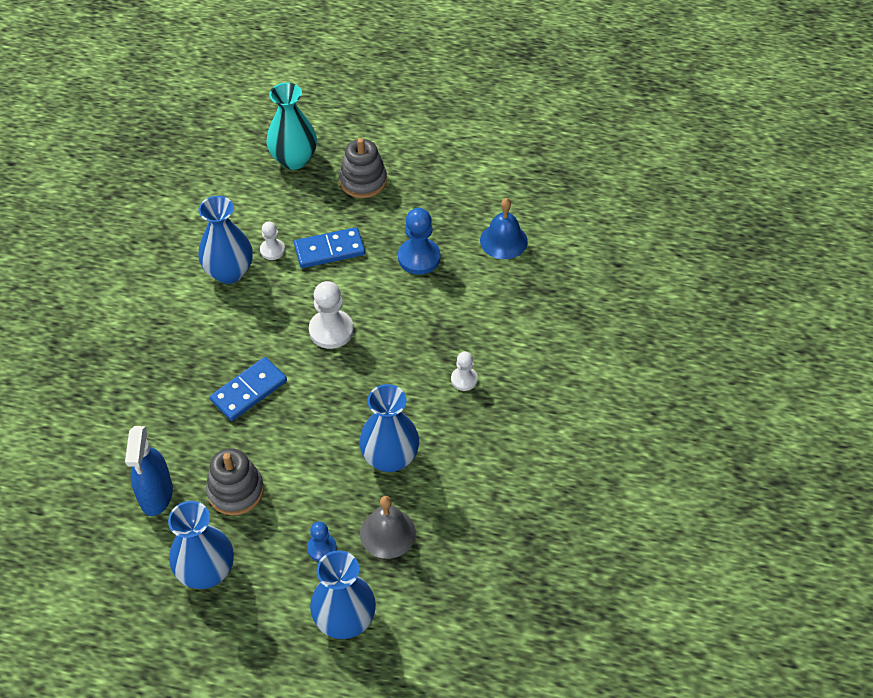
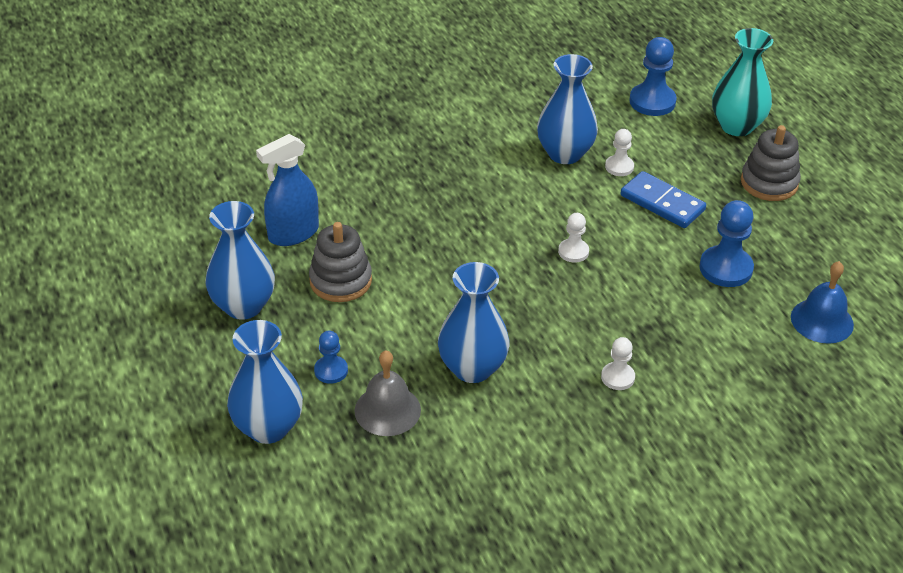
camera: 55 degrees right, 10 degrees down
blue domino [210,357,287,421] -> none
white pawn [309,281,354,349] -> white pawn [558,213,589,263], size x0.59
none -> blue pawn [629,37,677,116]

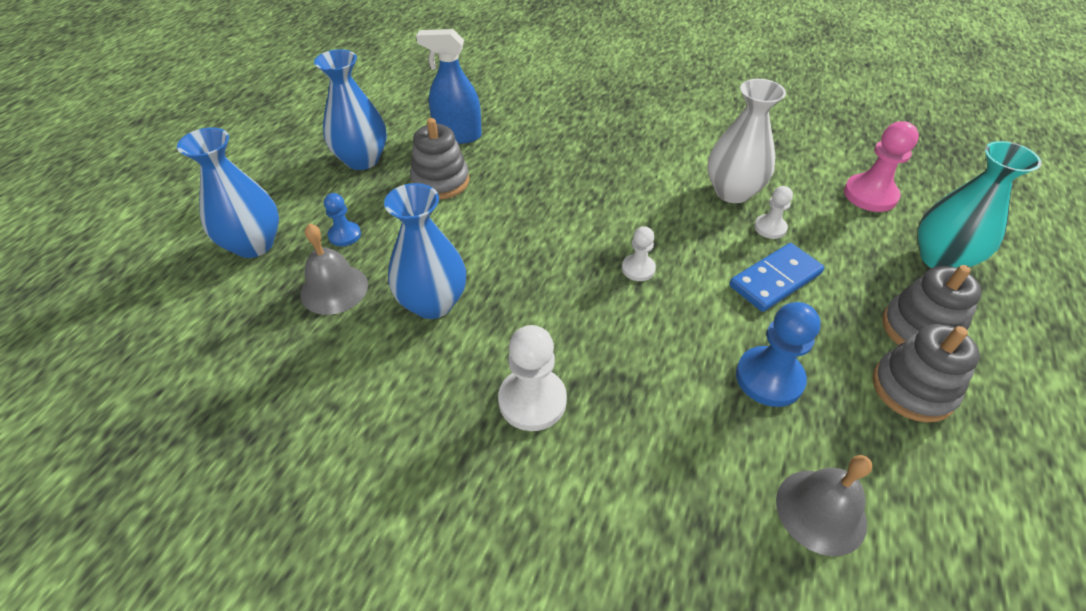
camera: 45 degrees right, 5 degrees up
blue vase [537,54,598,164] -> white vase [707,79,786,203]
white pawn [601,337,635,390] -> white pawn [498,325,567,431], size x1.70
blue domino [620,171,706,228] -> blue domino turned 60 degrees clockwise [729,243,824,312]
blue pawn [629,37,677,116] -> pink pawn [844,121,919,212]
blue bell [791,261,854,344] -> grey bell [776,455,873,556]
none -> grey stacking toy [873,324,980,423]

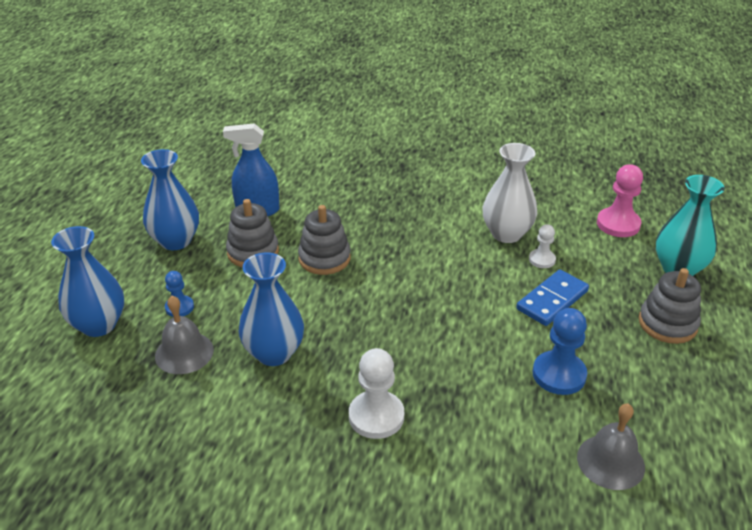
camera: 10 degrees left, 10 degrees down
white pawn [622,226,656,281] -> none
grey stacking toy [873,324,980,423] -> grey stacking toy moved to [298,205,351,275]

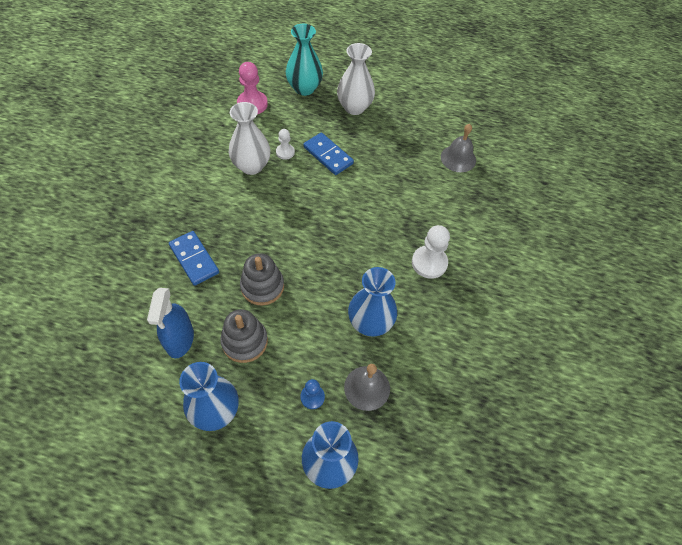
camera: 90 degrees left, 20 degrees up
blue pawn [533,308,587,395] -> none
grey stacking toy [639,268,701,344] -> white vase [337,43,375,115]
none -> blue domino [169,231,219,286]

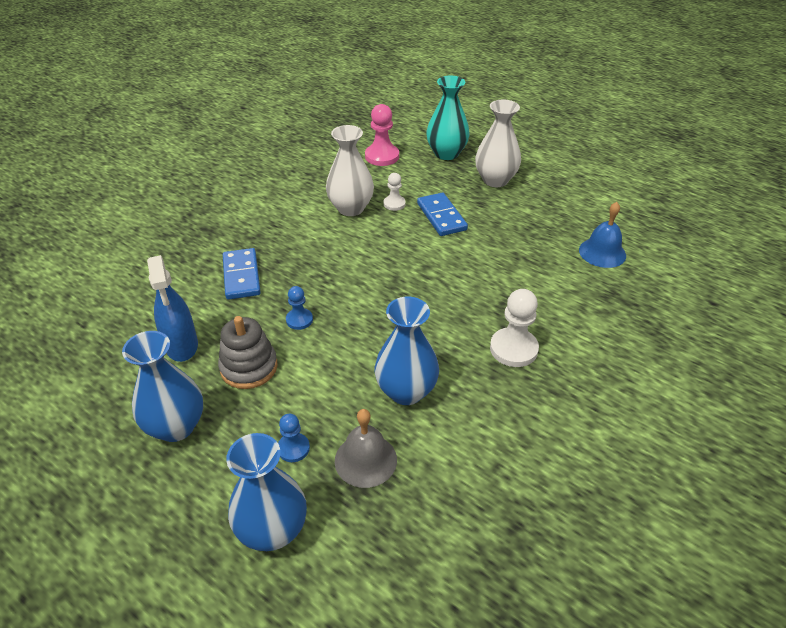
camera: 25 degrees right, 15 degrees down
blue spray bottle [147,288,194,358] -> blue spray bottle turned 45 degrees counterclockwise [147,255,198,362]
grey stacking toy [240,253,284,306] -> blue pawn [286,286,313,330]
grey bell [441,124,476,172] -> blue bell [579,202,626,268]

